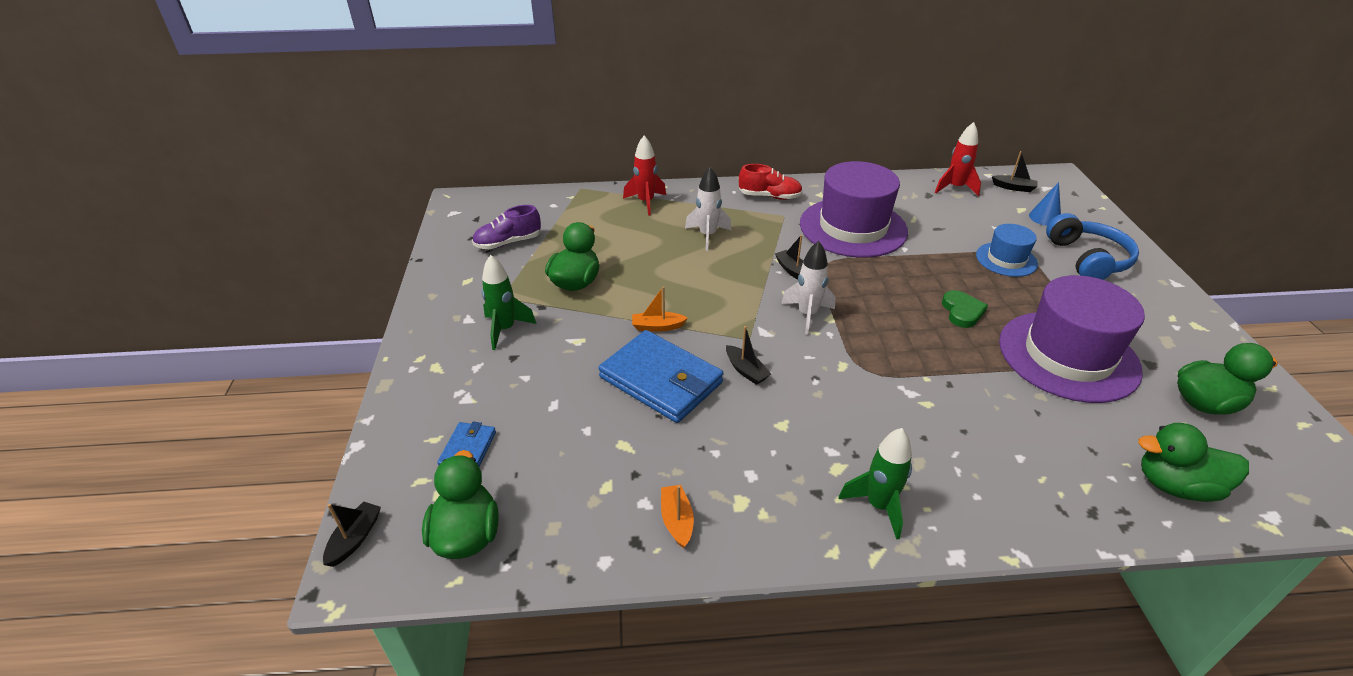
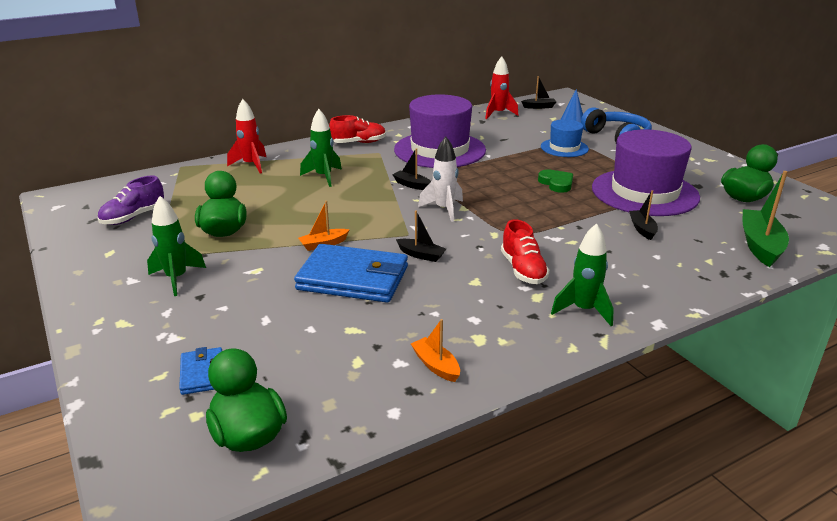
camera: 25 degrees left, 10 degrees down
black boat [323,501,381,567] -> black boat moved to [629,190,658,240]
white rocket [685,167,731,251] -> green rocket [300,109,342,187]
green duck [1138,423,1249,502] -> green boat [742,171,789,267]
none -> red shoe [501,219,550,284]

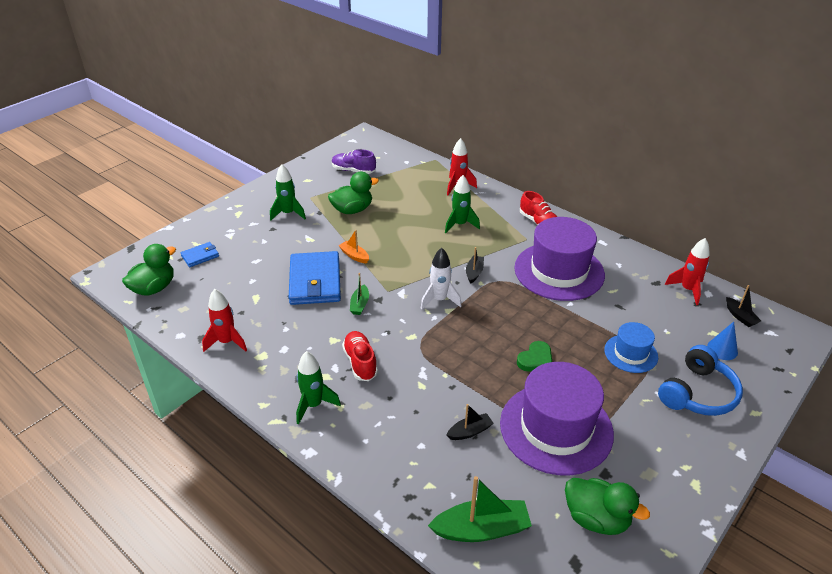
camera: 70 degrees right, 10 degrees up
black boat [396,210,446,262] -> green boat [350,273,369,315]
orange boat [411,319,460,382] -> red rocket [202,289,247,352]
red shoe [501,219,550,284] -> red shoe turned 105 degrees clockwise [342,331,378,381]

